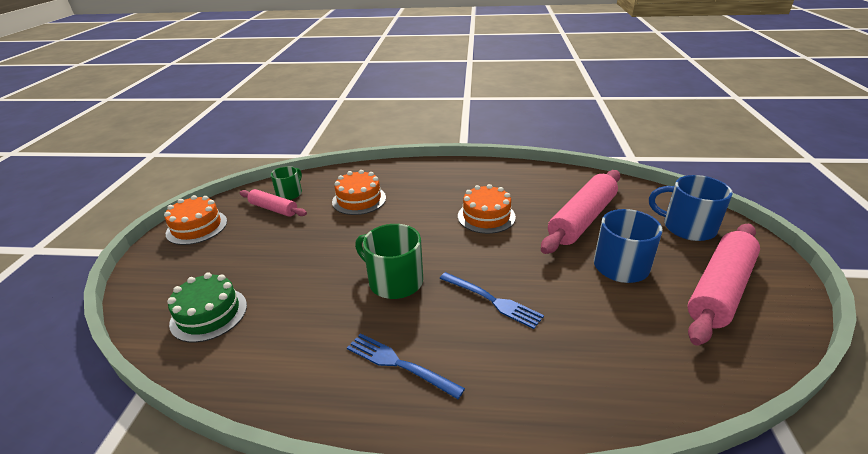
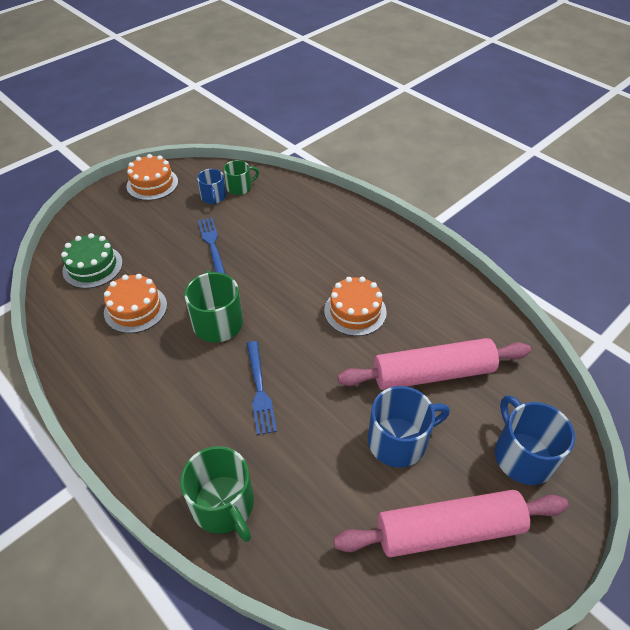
camera: 40 degrees right, 15 degrees up
pink rolling pin [240,189,307,217] -> blue mug [197,169,226,204]
orange cake [332,170,386,215] -> orange cake moved to [104,274,167,333]
blue fork [347,333,465,399] -> blue fork moved to [198,218,226,274]
none -> green mug [180,446,254,542]

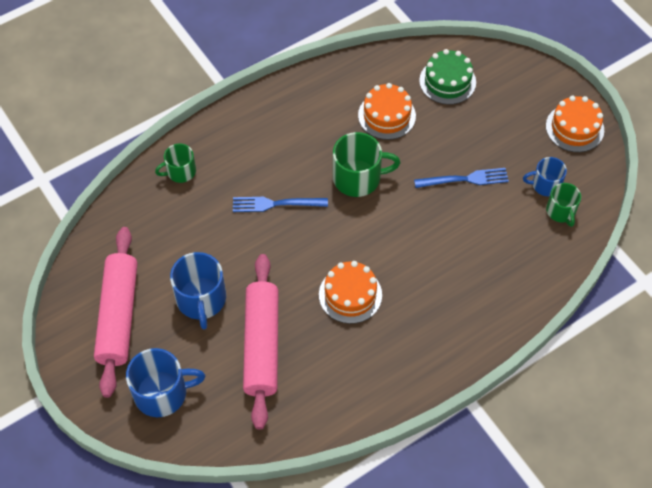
camera: 100 degrees right, 10 degrees up
green mug [180,446,254,542] -> green mug [155,143,196,183], size x0.61

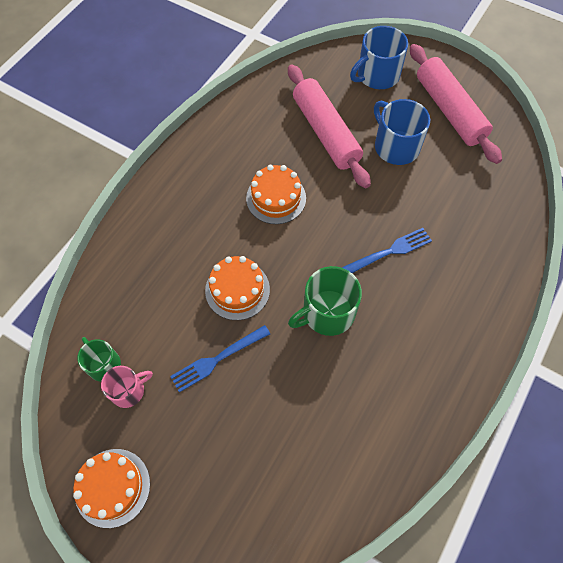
camera: 155 degrees right, 5 degrees up
green mug [155,143,196,183] -> none
orange cake [358,83,416,140] -> orange cake moved to [205,256,270,320]
green cake [419,49,476,105] -> none
blue mug [523,157,567,196] -> pink mug [101,366,153,408]

